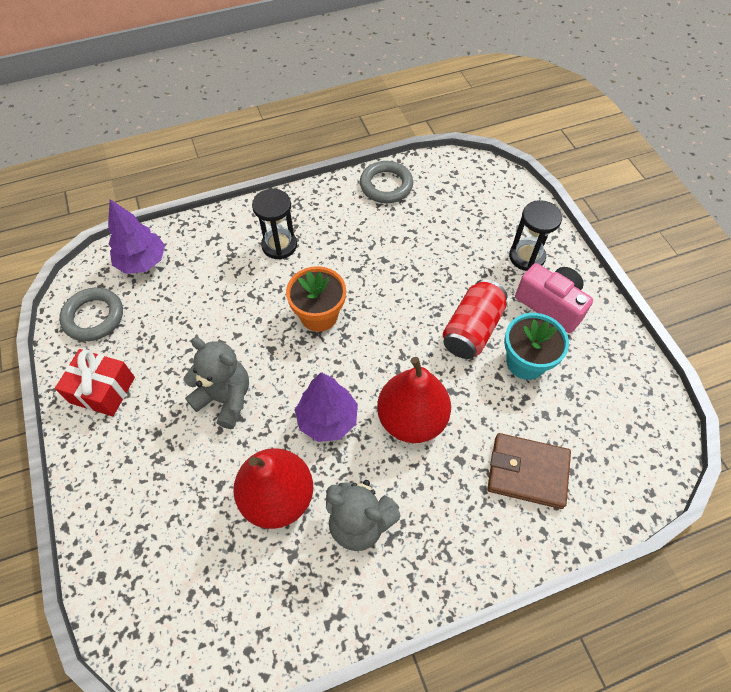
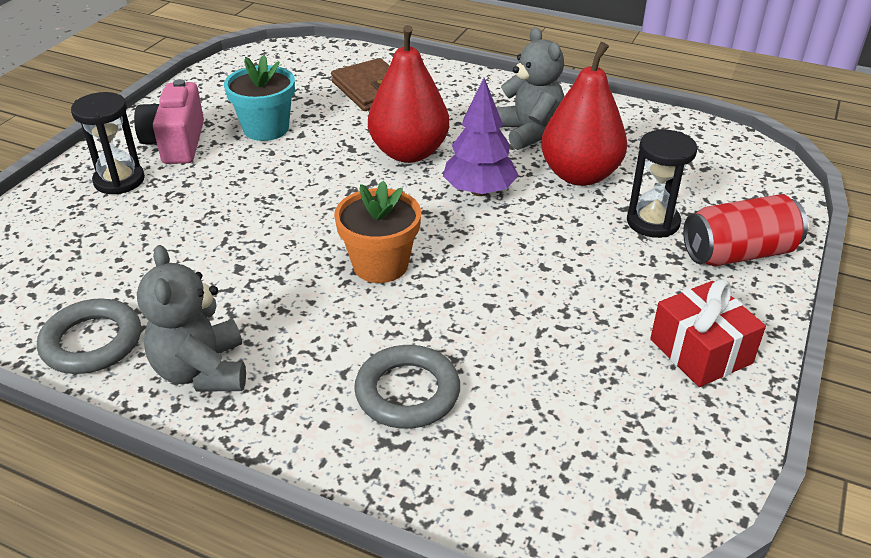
camera: 135 degrees left, 20 degrees down
grey ring [59,288,123,341] -> grey ring moved to [354,345,460,429]
purple tree [108,199,165,274] -> none
grey teddy bear [183,338,249,429] -> grey teddy bear moved to [137,245,246,392]
black hourglass [252,189,297,260] -> black hourglass moved to [627,130,697,238]
red can [443,279,507,359] -> red can moved to [683,194,808,266]

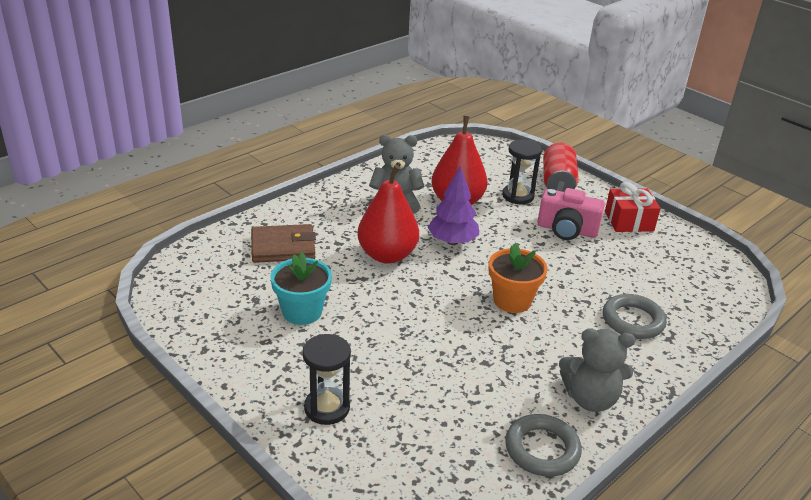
camera: 70 degrees left, 5 degrees down
pink camera [134,79,204,164] -> pink camera moved to [537,188,605,240]

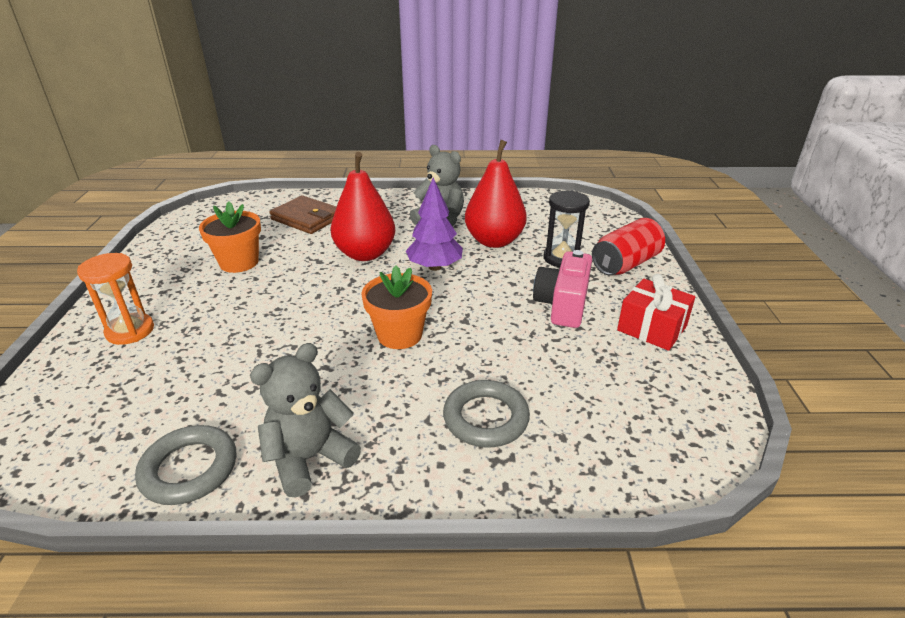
camera: 45 degrees right, 0 degrees up
turquoise flower pot [270,252,332,325] -> orange flower pot [199,201,261,273]
black hourglass [302,334,351,425] -> orange hourglass [77,253,154,345]
pink camera [537,188,605,240] -> pink camera turned 45 degrees clockwise [533,250,592,328]
grey teddy bear [559,328,635,412] -> grey teddy bear turned 90 degrees clockwise [250,343,361,498]

